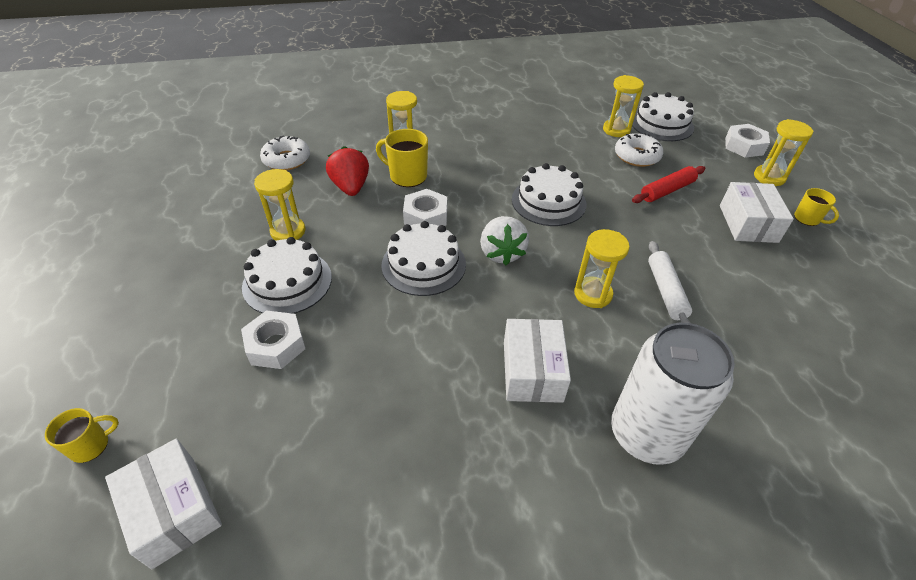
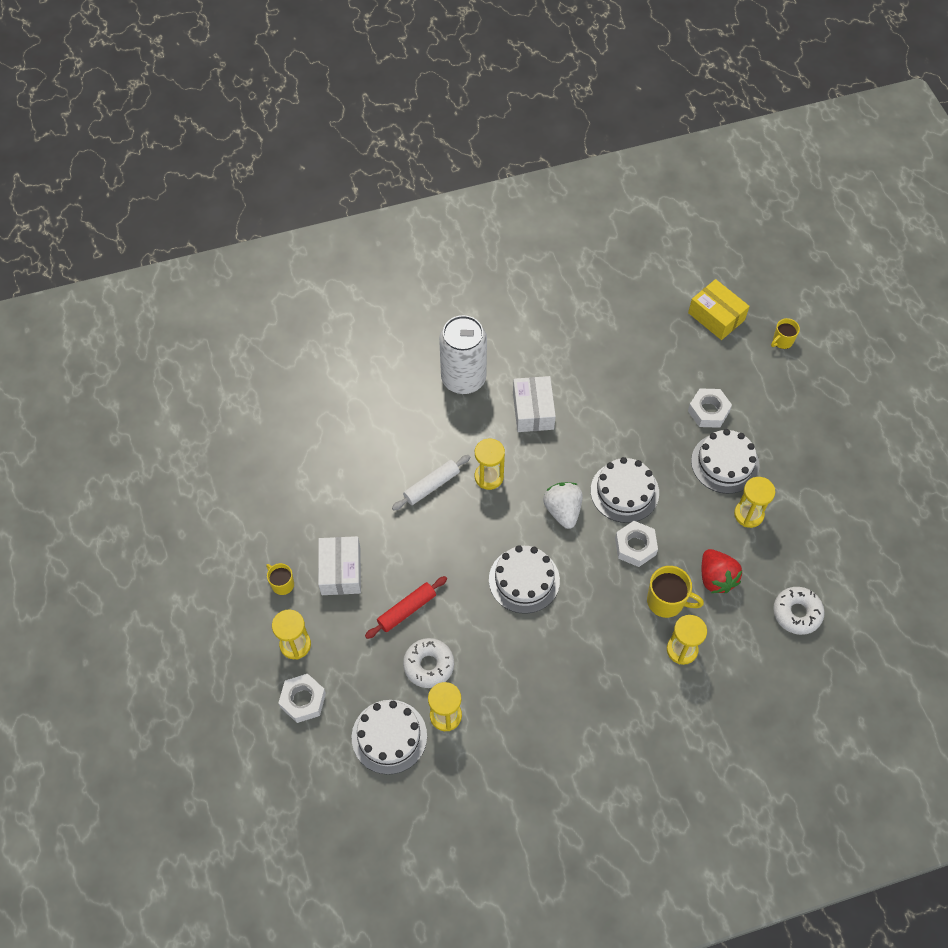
camera: 175 degrees right, 15 degrees up
white box [105,438,222,569] -> yellow box [688,279,750,340]
white rolling pin [648,241,692,323] -> white rolling pin turned 60 degrees clockwise [392,455,470,511]

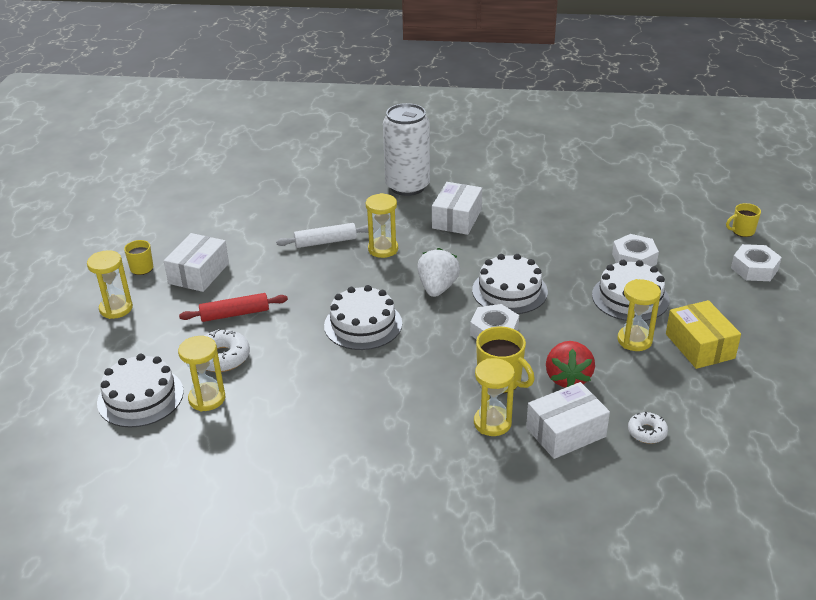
camera: 25 degrees right, 25 degrees down
white nut [279,674,326,723] -> white nut moved to [731,244,782,281]
yellow box [688,279,750,340] -> yellow box moved to [666,300,741,369]
white donut [773,587,825,635] -> white donut [628,412,668,444], size x0.63
none -> white box [526,382,610,459]

